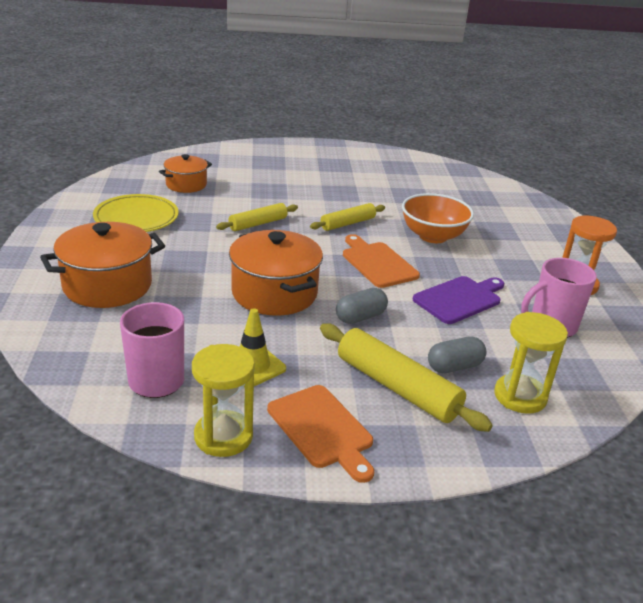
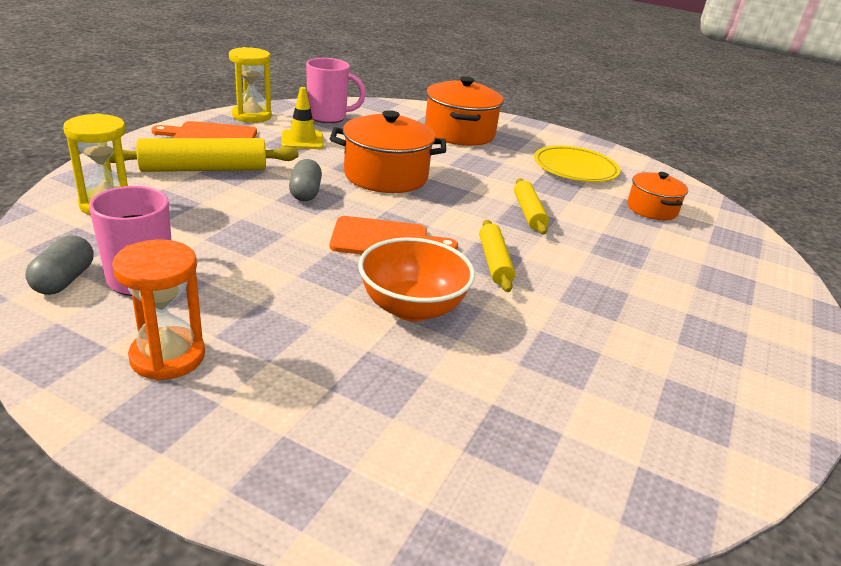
camera: 120 degrees right, 0 degrees up
purple cutting board [413,276,504,324] -> none
grey capsule [428,336,486,373] -> grey capsule moved to [25,235,94,295]

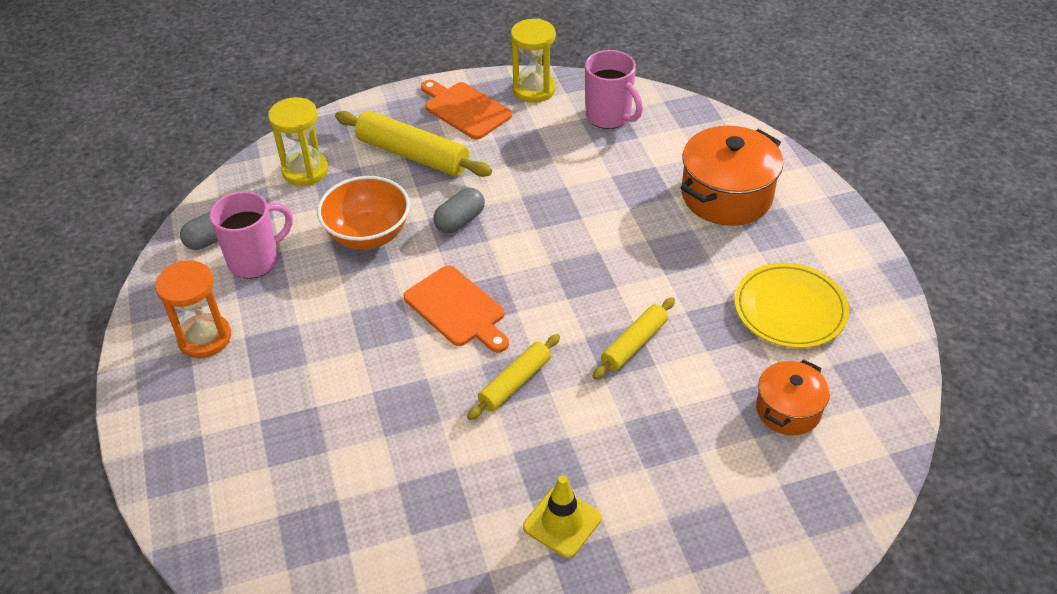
camera: 50 degrees right, 15 degrees up
yellow traffic cone [281,87,324,149] -> yellow traffic cone moved to [523,475,602,558]
orange pot [330,110,446,193] -> none
orange bowl [358,237,475,321] -> orange bowl moved to [317,176,410,249]

